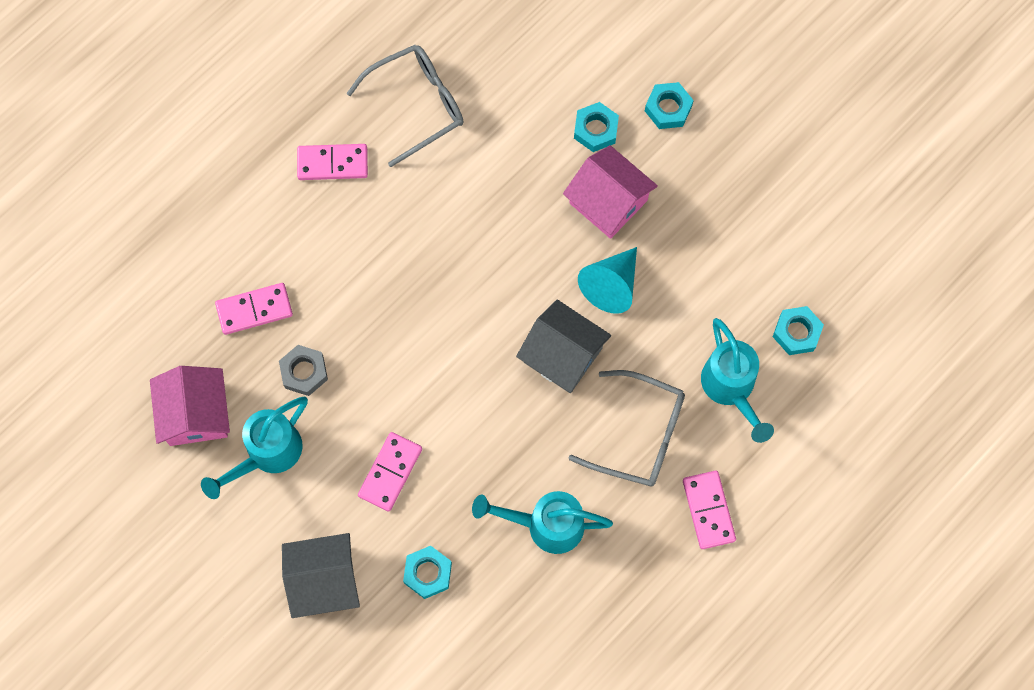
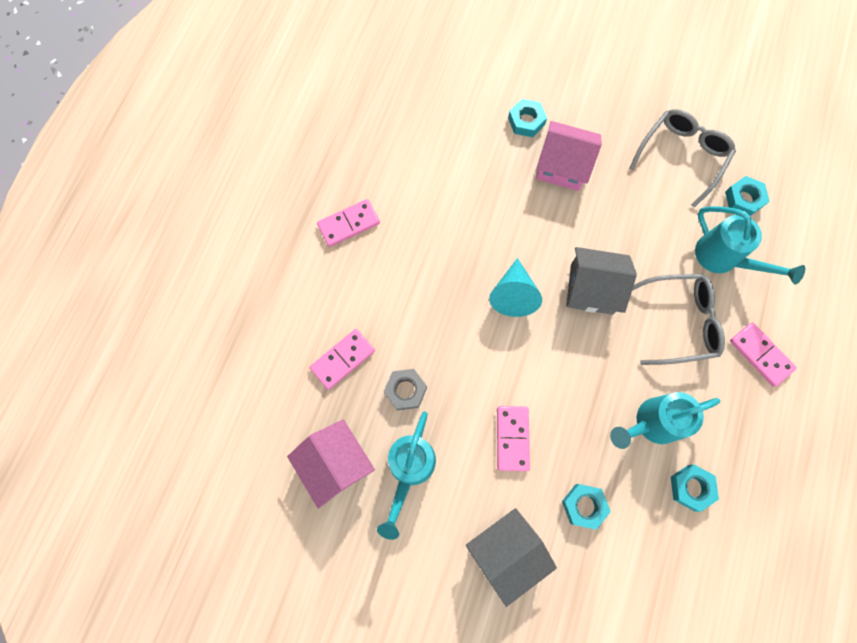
camera: 25 degrees left, 0 degrees up
grey glasses [346,45,464,167] -> grey glasses moved to [629,109,736,208]
turquoise cone [578,247,637,314] -> turquoise cone moved to [489,258,542,317]
turquoise nut [645,82,694,129] -> turquoise nut moved to [671,465,719,512]

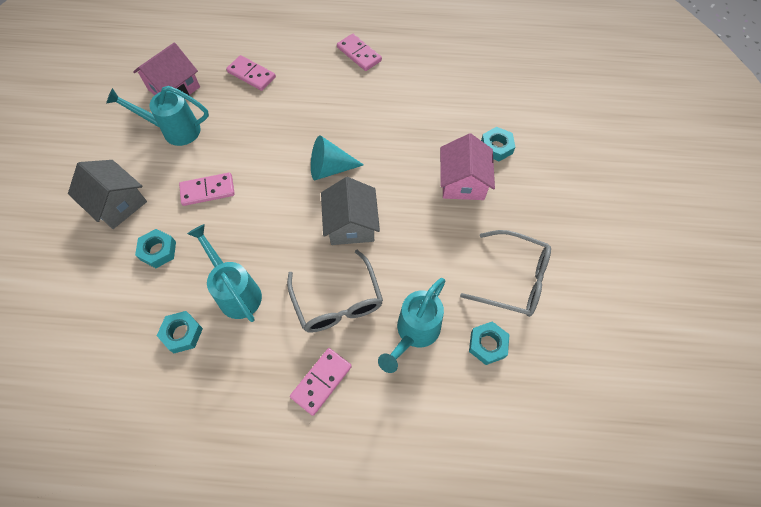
camera: 75 degrees right, 10 degrees down
grey nut [384,369,427,410] -> none

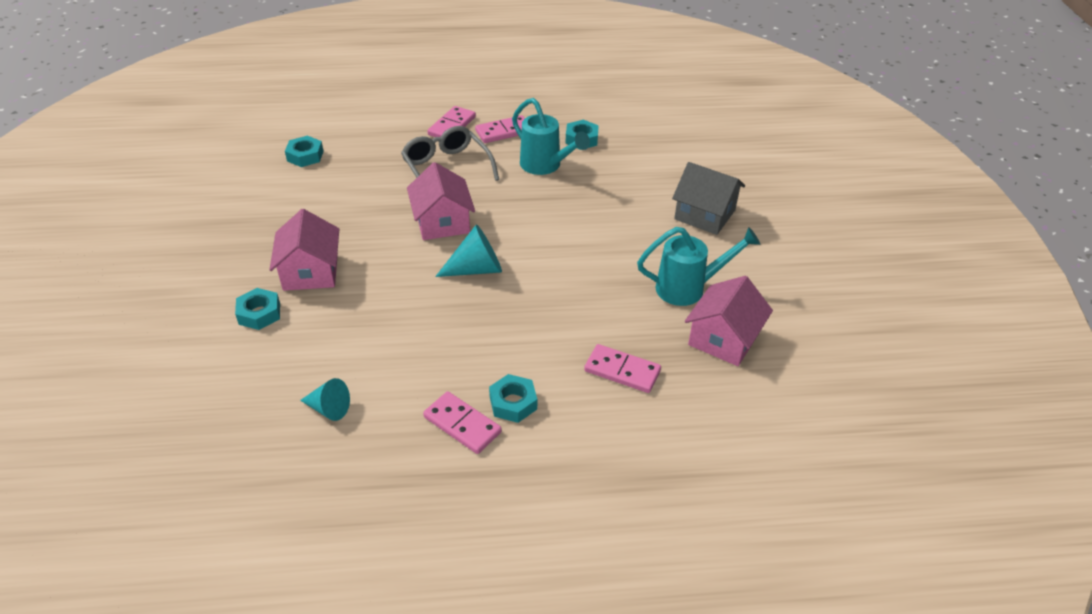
camera: 170 degrees right, 20 degrees down
turquoise nut [135,229,176,268] -> turquoise nut moved to [489,374,537,423]
pink domino [179,172,235,206] -> pink domino moved to [475,115,525,143]
grey house [321,177,380,245] -> pink house [407,162,475,240]
turquoise watering can [378,278,446,373] -> none
grey glasses [460,230,551,317] -> none
none -> turquoise cone [300,378,350,421]

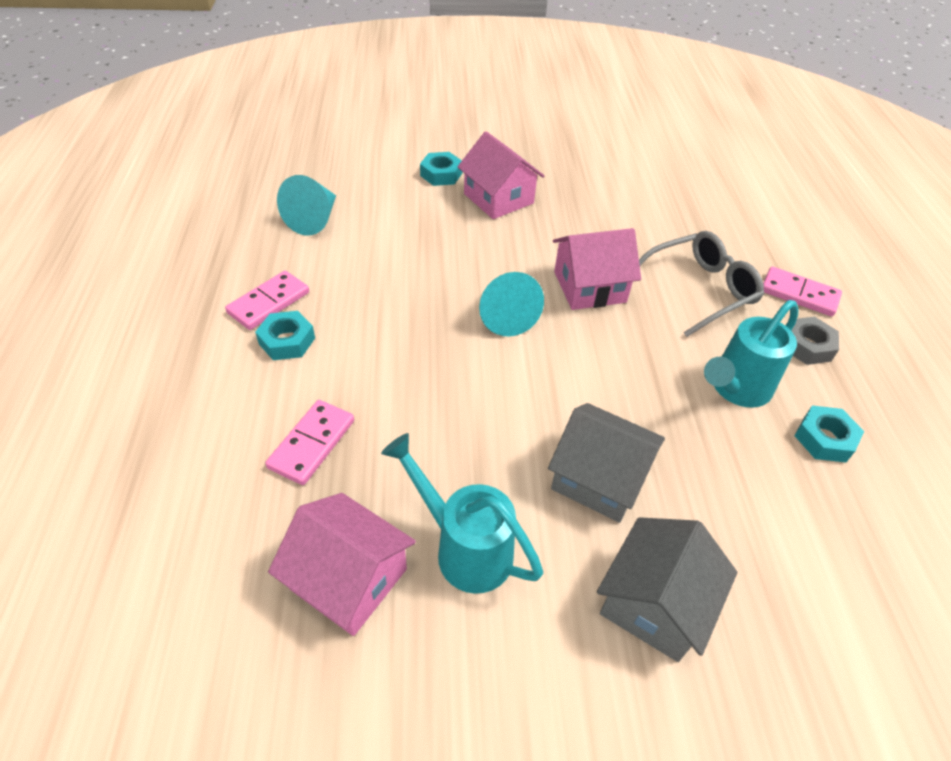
camera: 90 degrees right, 5 degrees up
pink house [269,209,339,291] -> pink house turned 60 degrees clockwise [458,131,544,219]
turquoise nut [285,136,324,167] -> none
turquoise cone [300,378,350,421] -> turquoise cone [277,175,336,236], size x1.50
pink domino [475,115,525,143] -> grey nut [791,317,839,365]
turquoise watering can [637,227,760,306] -> turquoise watering can turned 135 degrees clockwise [381,433,543,594]
none -> grey house [548,403,665,523]

